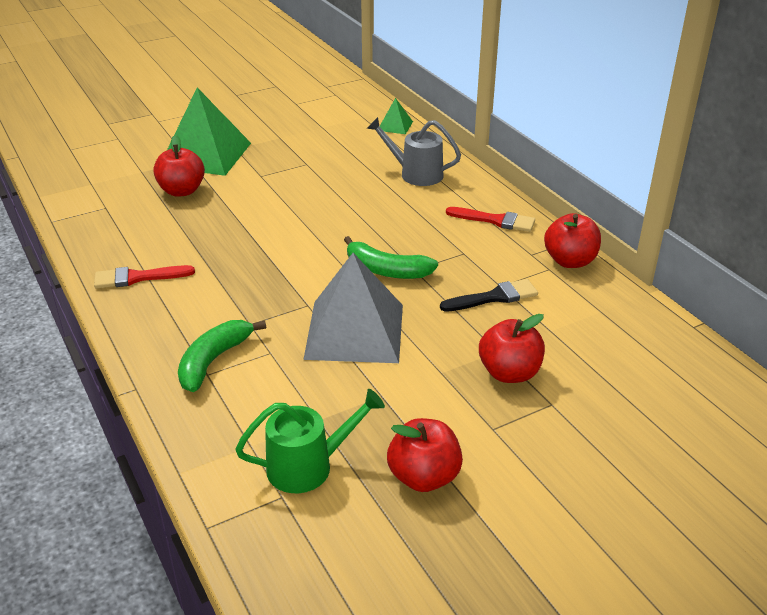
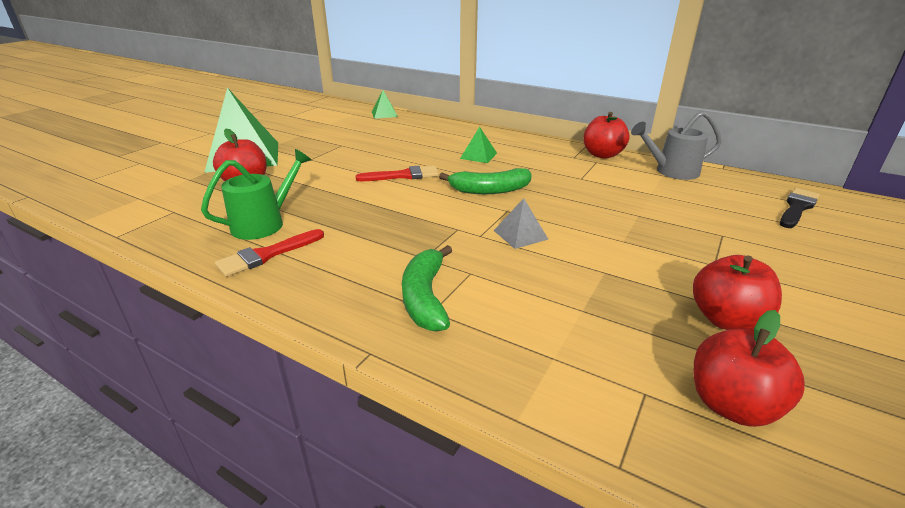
camera: 30 degrees left, 5 degrees down
green watering can [235,389,385,493] -> green watering can moved to [201,149,311,240]
grey pyramid [303,253,403,363] -> grey pyramid [494,198,548,249], size x0.45
grey watering can [367,117,461,186] -> grey watering can moved to [631,111,722,180]
black brush [440,279,538,312] -> black brush moved to [780,188,820,228]
red brush [446,207,535,232] -> red brush moved to [356,166,439,181]
red apple [479,314,545,383] -> red apple moved to [694,310,805,427]
none -> green pyramid [460,127,497,163]

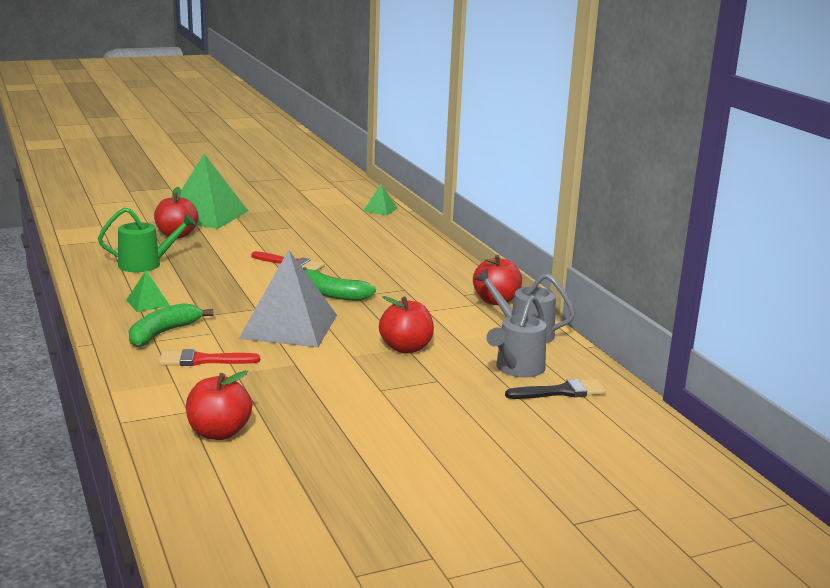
camera: 35 degrees right, 10 degrees down
red brush [215,229,324,277] -> red brush moved to [159,349,260,366]
green pyramid [460,127,497,163] -> green pyramid moved to [126,271,170,312]
grey pyramid [494,198,548,249] -> grey pyramid [239,250,337,347], size x2.24
red apple [693,255,782,330] -> red apple moved to [379,296,434,353]
none -> grey watering can [486,295,547,378]

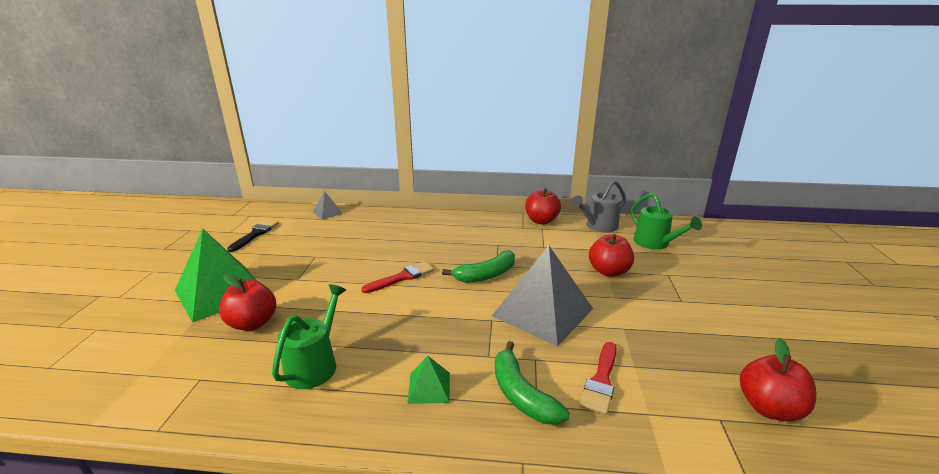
camera: 60 degrees left, 5 degrees up
green pyramid [363,184,397,215] -> grey pyramid [313,191,343,220]
grey watering can [486,295,547,378] -> green watering can [631,193,702,250]
black brush [505,379,606,399] -> black brush moved to [227,220,279,252]

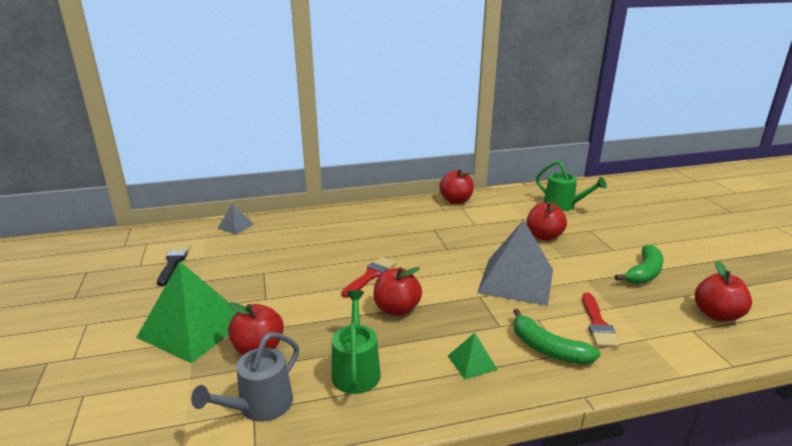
camera: 20 degrees left, 0 degrees up
green banana [442,250,515,283] -> green banana moved to [615,245,663,284]
grey watering can [571,180,626,233] -> grey watering can moved to [191,332,299,422]
none -> red apple [373,267,422,316]

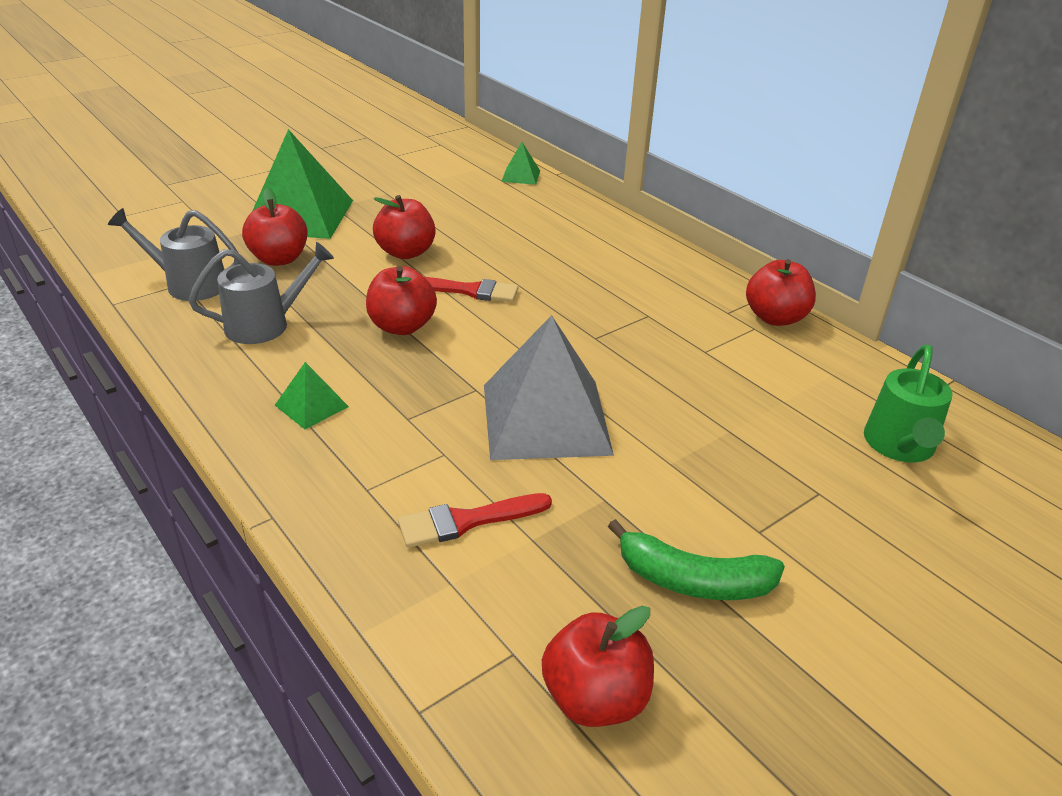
camera: 65 degrees right, 10 degrees up
black brush [157,244,191,286] -> none
grey pyramid [218,203,254,235] -> green pyramid [501,142,540,185]
green watering can [331,290,381,394] -> grey watering can [189,242,334,344]
green banana [513,309,601,365] -> none
red apple [526,202,567,241] -> red apple moved to [373,195,436,259]

